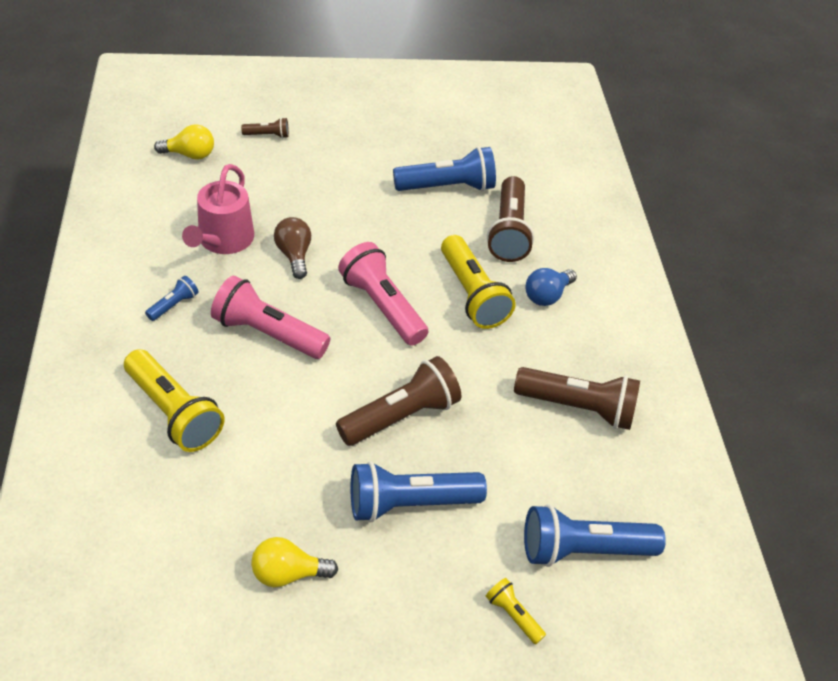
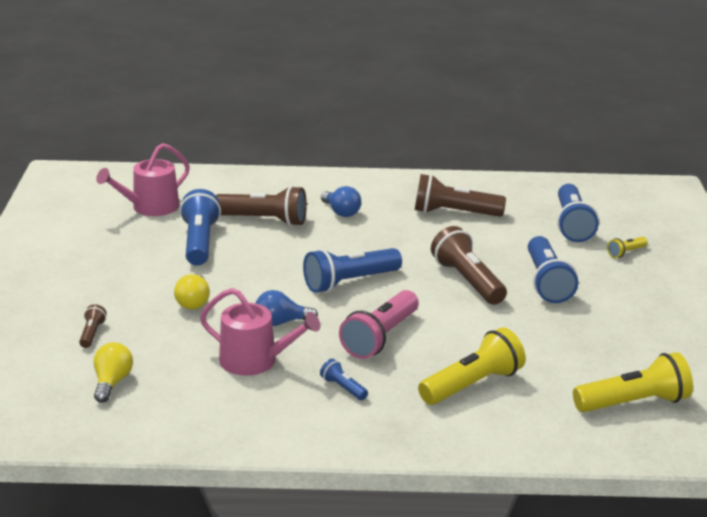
camera: 80 degrees left, 20 degrees down
yellow light bulb [251,537,338,587] -> yellow light bulb moved to [174,274,210,310]
brown light bulb [274,217,311,279] -> blue light bulb [256,290,318,326]
pink flashlight [338,242,429,346] -> blue flashlight [303,248,402,293]
yellow flashlight [441,235,516,329] -> yellow flashlight moved to [573,352,693,412]
brown flashlight [514,367,640,430] -> brown flashlight turned 105 degrees counterclockwise [415,174,506,217]
none -> pink watering can [96,143,190,216]

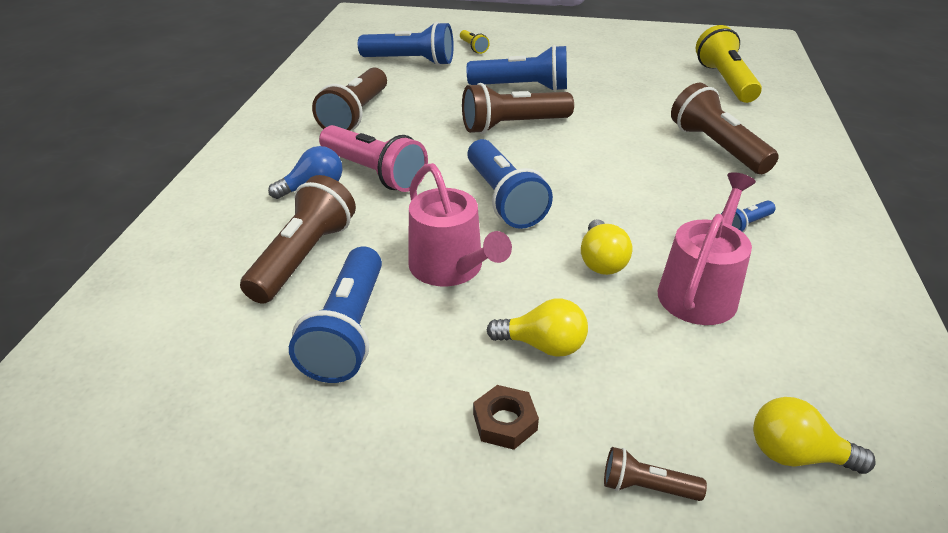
camera: 80 degrees left, 10 degrees up
pink watering can [96,143,190,216] -> pink watering can moved to [408,163,512,286]
blue flashlight [180,189,221,266] -> blue flashlight turned 90 degrees counterclockwise [289,246,382,383]
blue light bulb [256,290,318,326] -> yellow light bulb [581,219,632,275]
pink flashlight [339,290,419,359] -> pink flashlight moved to [319,125,428,192]
yellow flashlight [418,327,526,405] -> brown flashlight [671,83,779,174]
none -> brown nut [473,385,539,450]

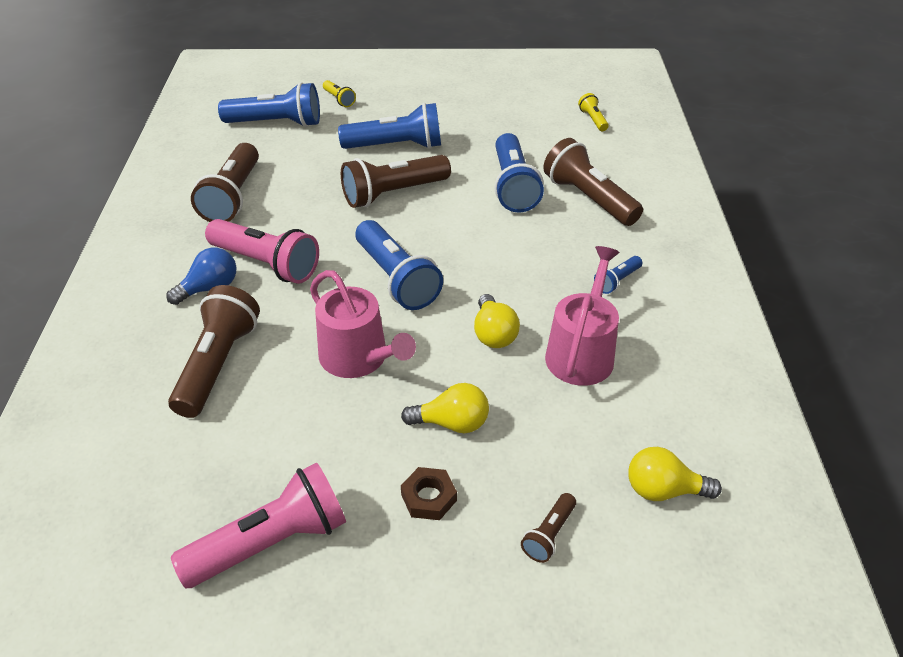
camera: 10 degrees left, 5 degrees up
blue flashlight [289,246,382,383] -> blue flashlight moved to [494,133,544,213]
brown flashlight [604,447,707,501] -> brown flashlight turned 60 degrees counterclockwise [521,493,576,563]
yellow flashlight [696,25,762,103] -> yellow flashlight [578,93,609,131], size x0.48
none -> pink flashlight [171,462,346,588]

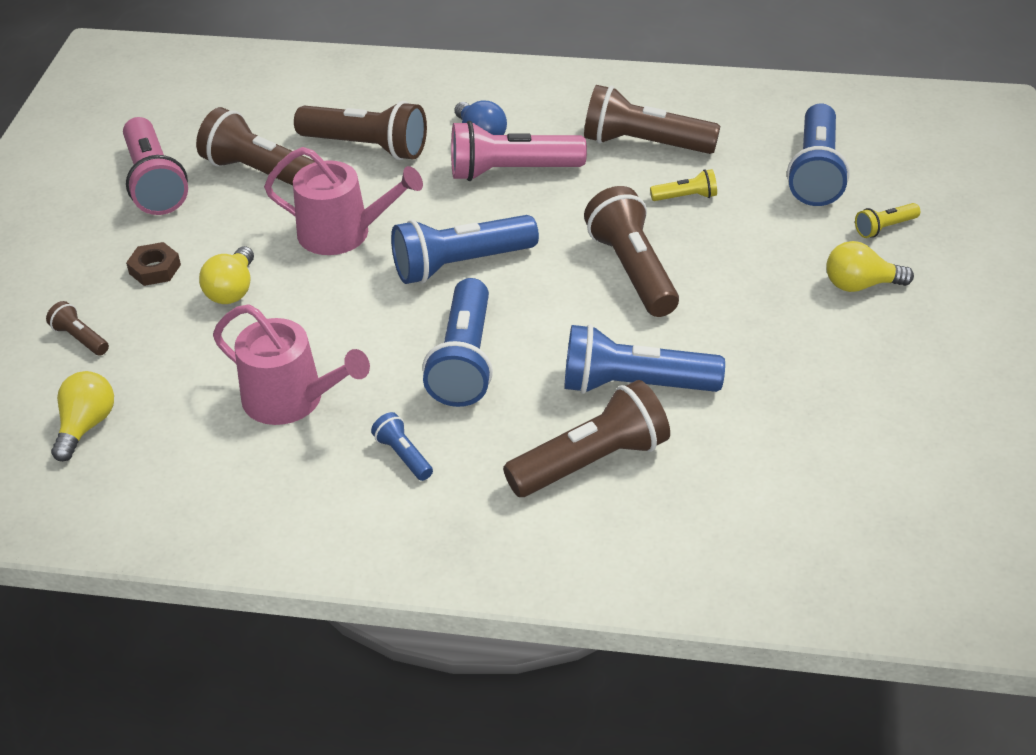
camera: 100 degrees right, 0 degrees up
pink flashlight [205,219,319,284] -> pink flashlight turned 45 degrees clockwise [451,121,587,181]
pink watering can [310,270,416,378] -> pink watering can turned 135 degrees counterclockwise [264,147,423,255]
blue flashlight [338,103,441,149] -> blue flashlight moved to [423,278,493,407]
yellow light bulb [474,294,520,348] -> yellow light bulb moved to [827,241,914,292]
yellow flashlight [578,93,609,131] -> yellow flashlight moved to [650,169,717,201]
none -> brown flashlight [196,107,315,186]

